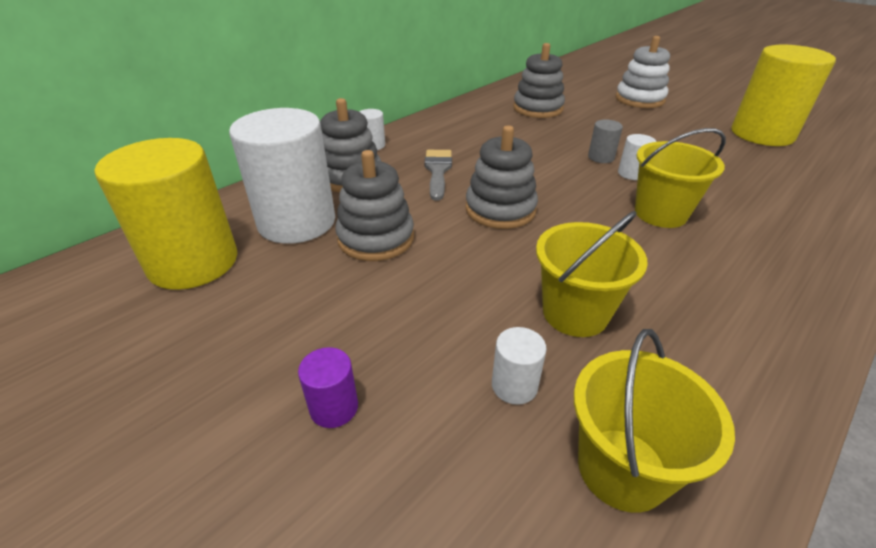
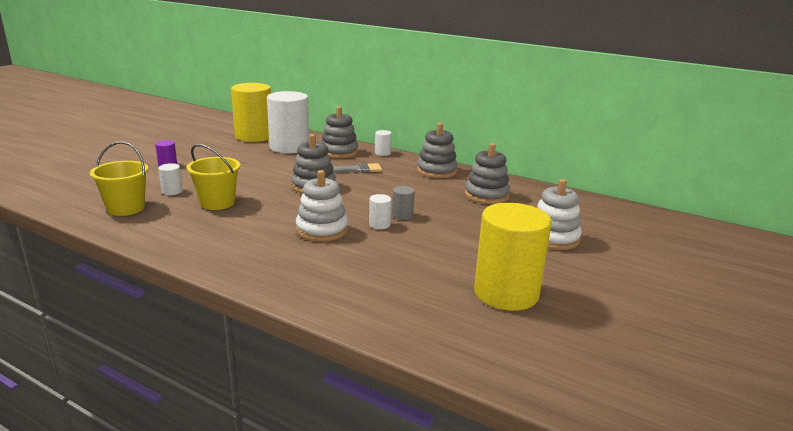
camera: 75 degrees right, 15 degrees down
grey stacking toy [335,150,414,261] -> grey stacking toy moved to [417,123,458,178]
yellow bucket [635,128,726,228] -> white stacking toy [296,170,348,242]

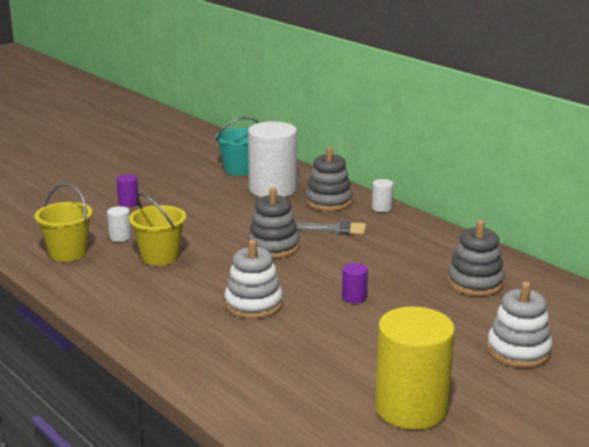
camera: 20 degrees right, 0 degrees up
yellow cylinder [231,83,271,142] -> turquoise bucket [216,117,259,176]
white cylinder [369,194,392,229] -> none
grey cylinder [392,186,415,220] -> purple cylinder [342,263,368,303]
grey stacking toy [417,123,458,178] -> none

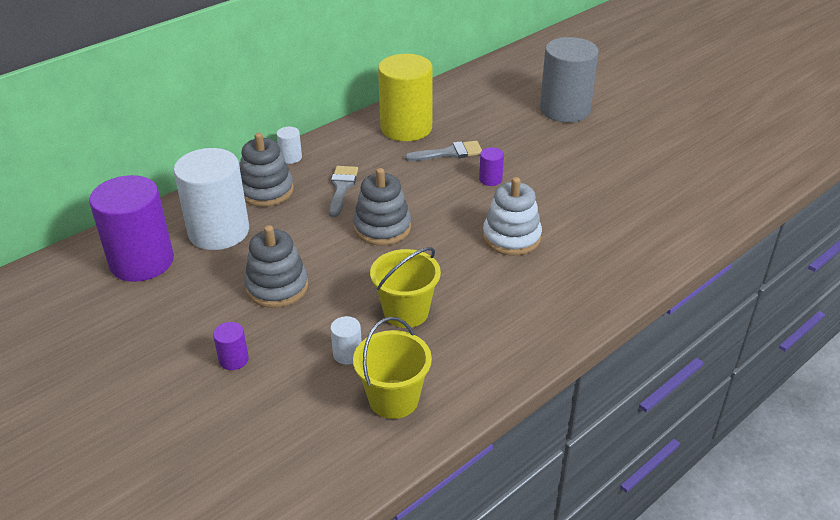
camera: 90 degrees left, 15 degrees up
turquoise bucket [216,117,259,176] -> purple cylinder [89,175,174,282]
yellow cylinder [375,307,455,429] -> yellow cylinder moved to [378,54,433,141]
grey stacking toy [447,220,505,296] -> grey stacking toy moved to [244,225,308,308]
white stacking toy [487,281,553,368] -> grey cylinder [540,37,599,122]
none -> grey brush [405,141,482,161]

